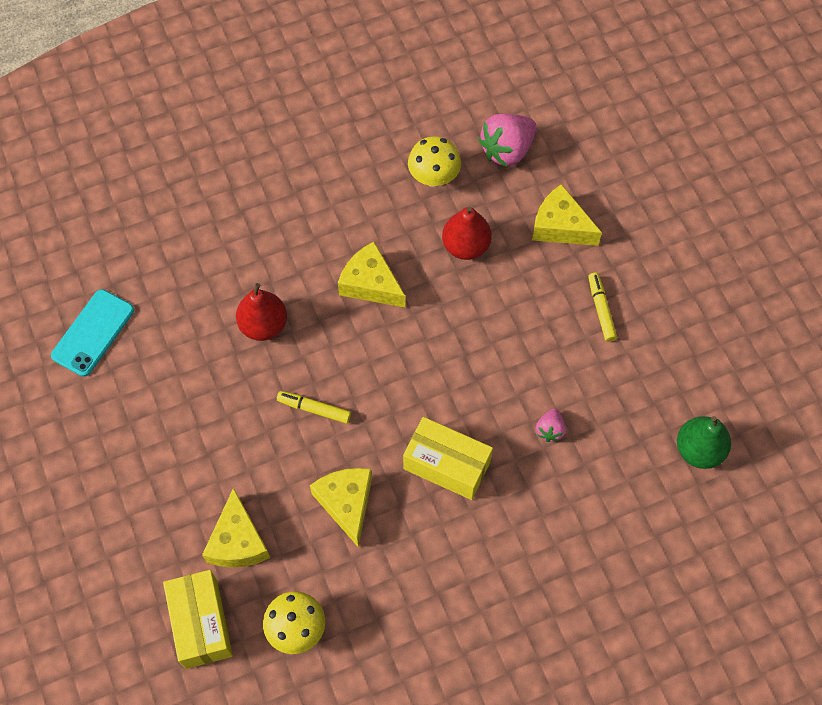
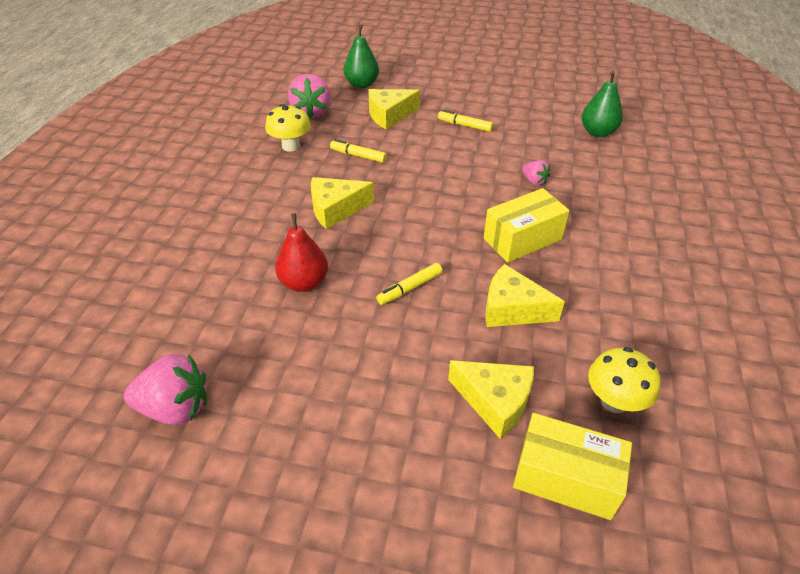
camera: 55 degrees left, 20 degrees down
turquoise phone [51,289,134,377] -> pink strawberry [124,354,207,425]
red pear [442,206,492,260] -> yellow marker [330,139,387,163]
none -> green pear [344,25,379,88]

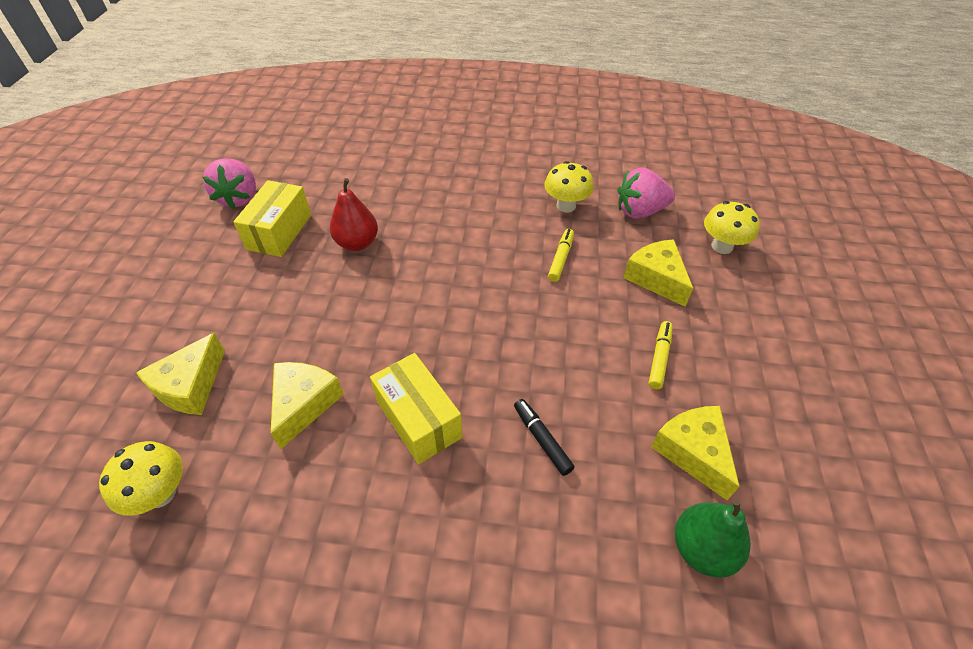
camera: 85 degrees right, 5 degrees up
yellow cheese [311,177,374,229] -> yellow cheese moved to [651,406,740,500]
green pear [344,25,379,88] -> yellow mushroom [704,201,760,254]
yellow marker [376,263,442,305] -> none
yellow box [513,413,632,520] -> yellow box moved to [233,180,311,257]
pink strawberry [522,160,550,185] -> black marker [514,399,575,476]

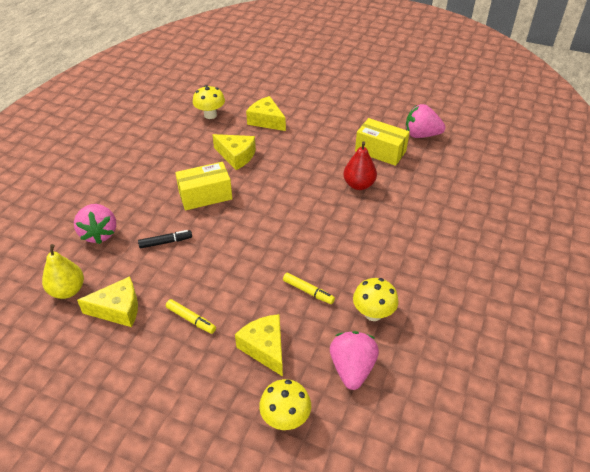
camera: 105 degrees right, 5 degrees down
yellow cheese [623,239,693,307] -> yellow cheese turned 105 degrees counterclockwise [235,314,283,377]
green pear [675,499,751,578] -> yellow pear [42,244,84,299]
none -> pink strawberry [74,204,116,244]

